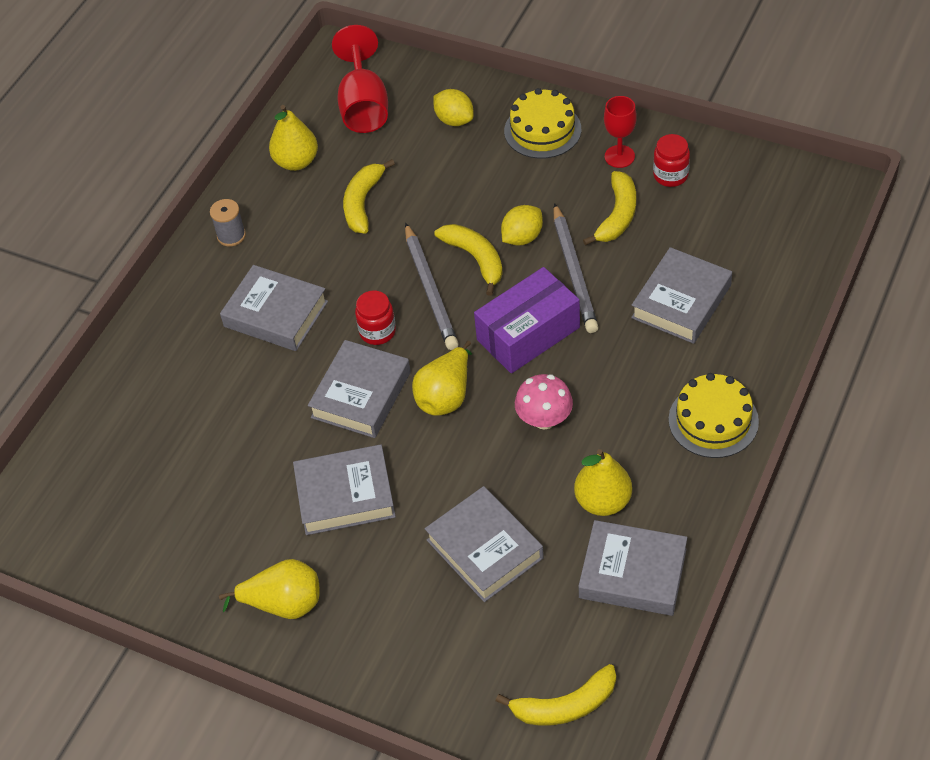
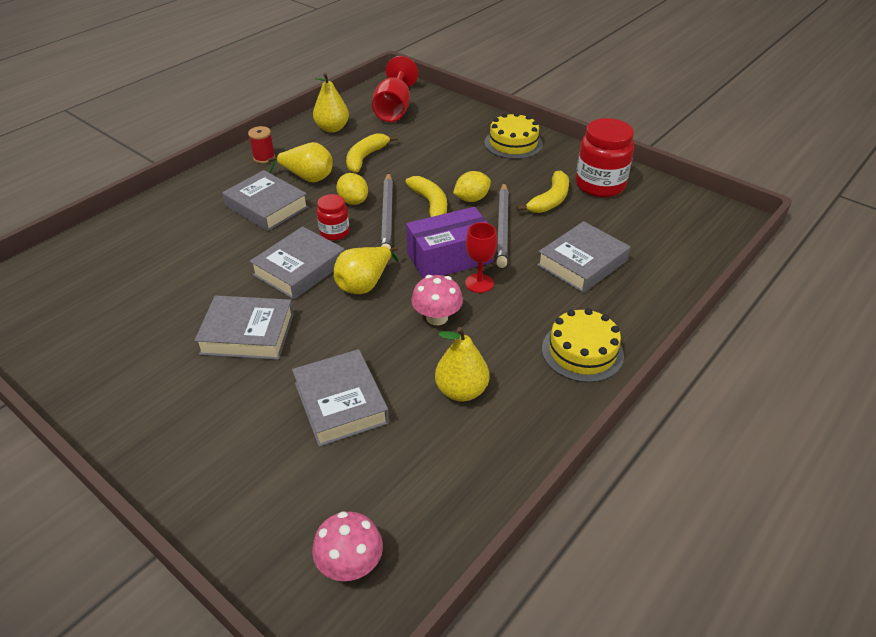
camera: 10 degrees right, 10 degrees down
grey spool [210,199,246,246] -> red spool [248,126,275,163]
yellow pear [219,559,320,619] -> yellow pear moved to [268,142,333,183]
yellow lemon [433,89,474,126] -> yellow lemon moved to [336,173,368,205]
yellow banana [496,664,616,725] -> pink mushroom [312,511,383,581]
grey book [579,520,687,616] -> none
red goblet [604,96,637,168] -> red goblet moved to [465,222,497,293]
red jar [653,134,690,187] -> red jar [576,118,634,197], size x1.81

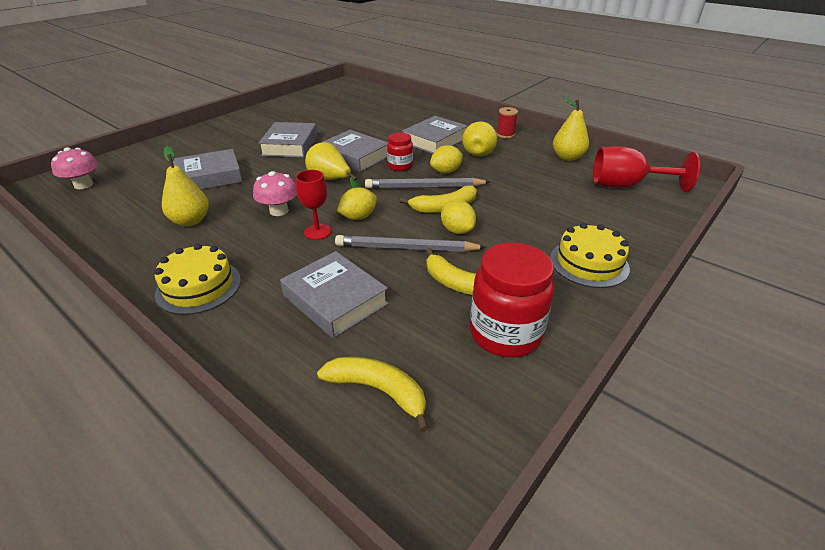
camera: 90 degrees right, 5 degrees down
yellow banana [346,133,398,173] -> yellow banana moved to [317,357,429,432]
purple box [406,207,493,278] -> yellow lemon [337,188,377,220]

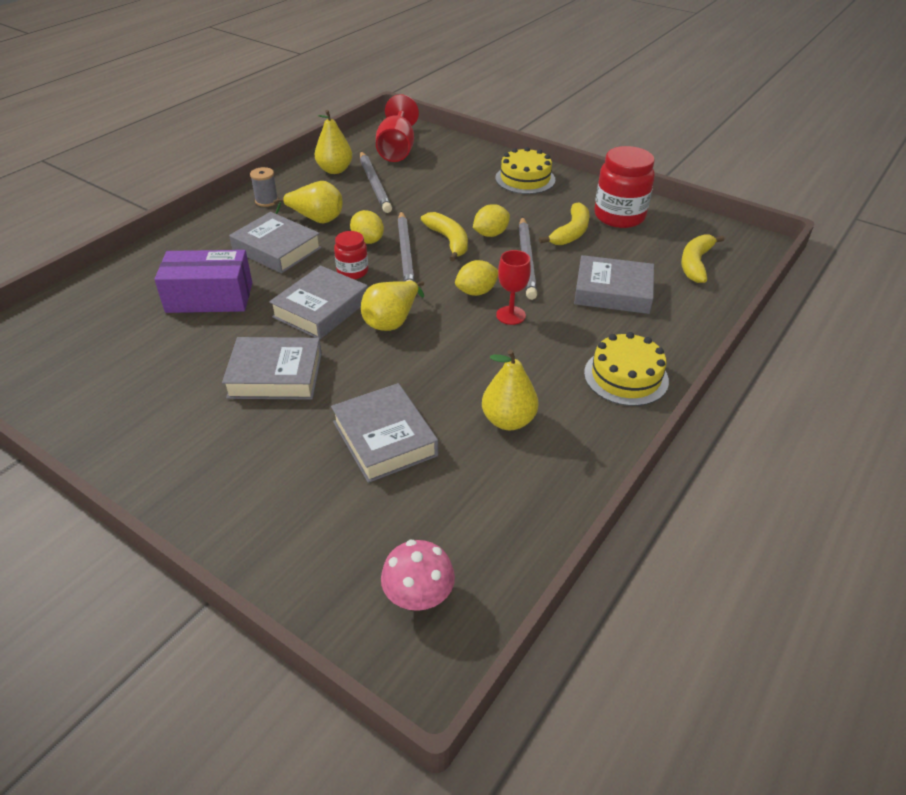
camera: 95 degrees left, 5 degrees up
pink mushroom [253,171,297,216] -> none
grey book [280,251,389,338] -> grey book turned 60 degrees clockwise [574,255,654,314]
yellow lemon [337,188,377,220] -> yellow lemon turned 75 degrees counterclockwise [455,260,498,296]
red spool [497,107,518,138] -> grey spool [250,167,278,207]
none -> purple box [154,250,253,313]
none -> grey pencil [360,152,392,213]

